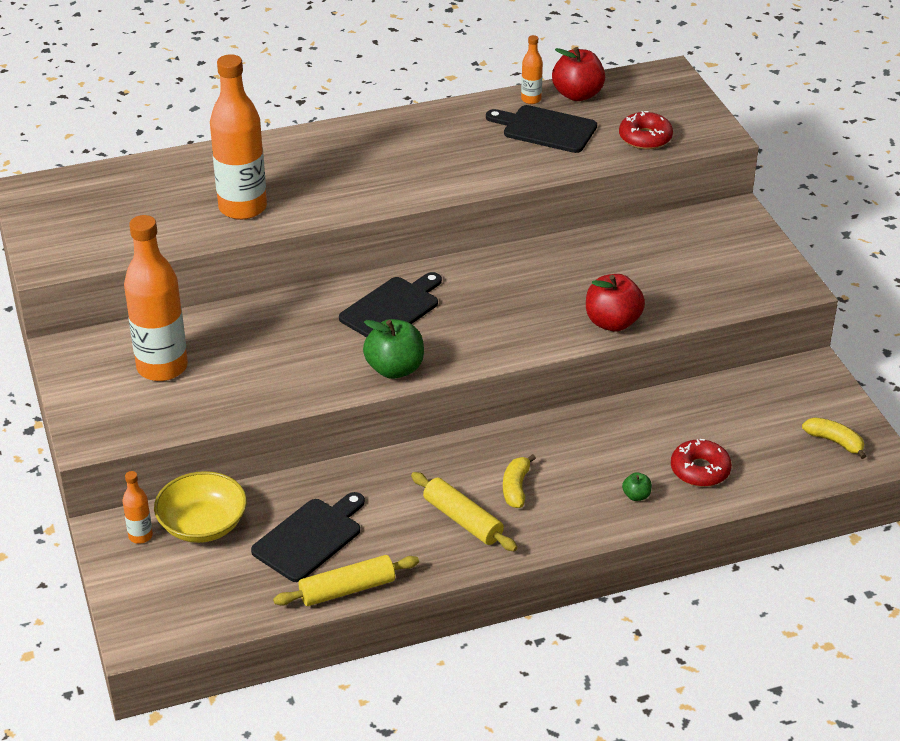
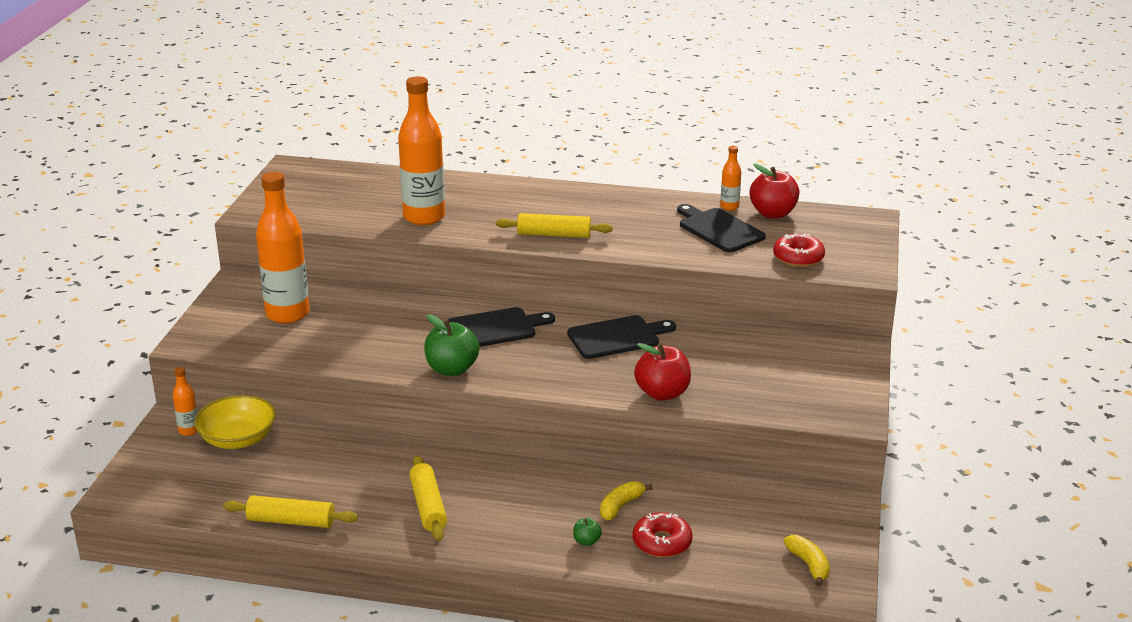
camera: 30 degrees right, 10 degrees down
black cutting board [251,492,365,582] -> black cutting board moved to [567,315,676,359]
yellow banana [503,454,536,508] -> yellow banana moved to [600,481,653,520]
none -> yellow rolling pin [496,213,613,238]

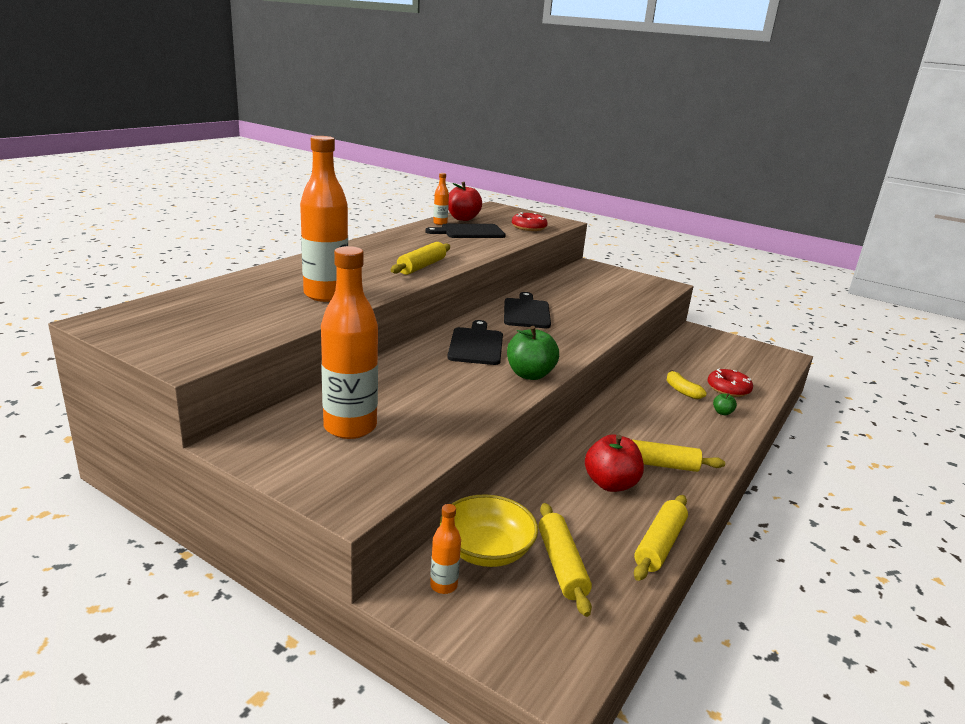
camera: 70 degrees left, 5 degrees down
red apple [634,343,691,401] -> red apple moved to [585,434,644,492]
yellow banana [784,535,830,586] -> none
none -> yellow rolling pin [538,503,592,617]

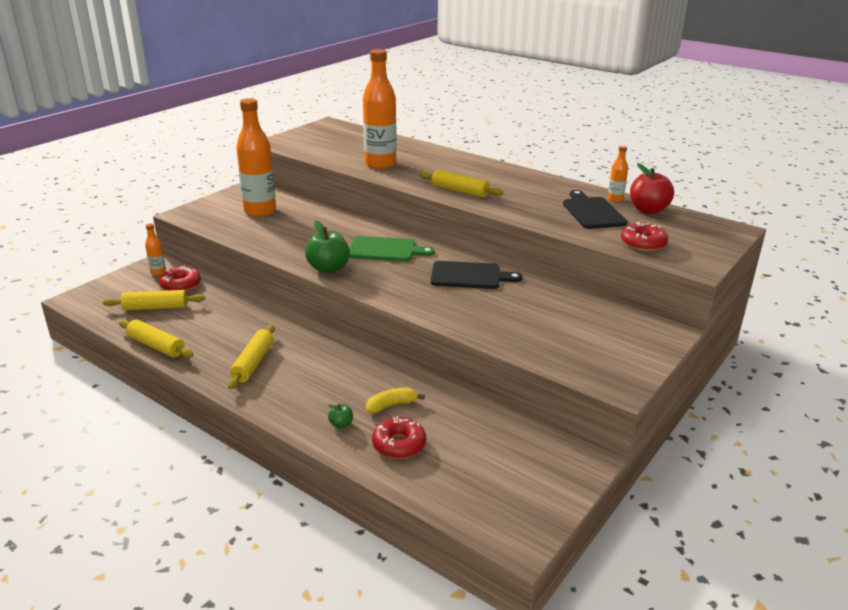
camera: 95 degrees right, 5 degrees up
yellow bowl [440,494,538,567] -> red donut [159,266,201,291]
black cutting board [447,320,503,365] -> green cutting board [349,236,435,262]
red apple [585,434,644,492] -> none

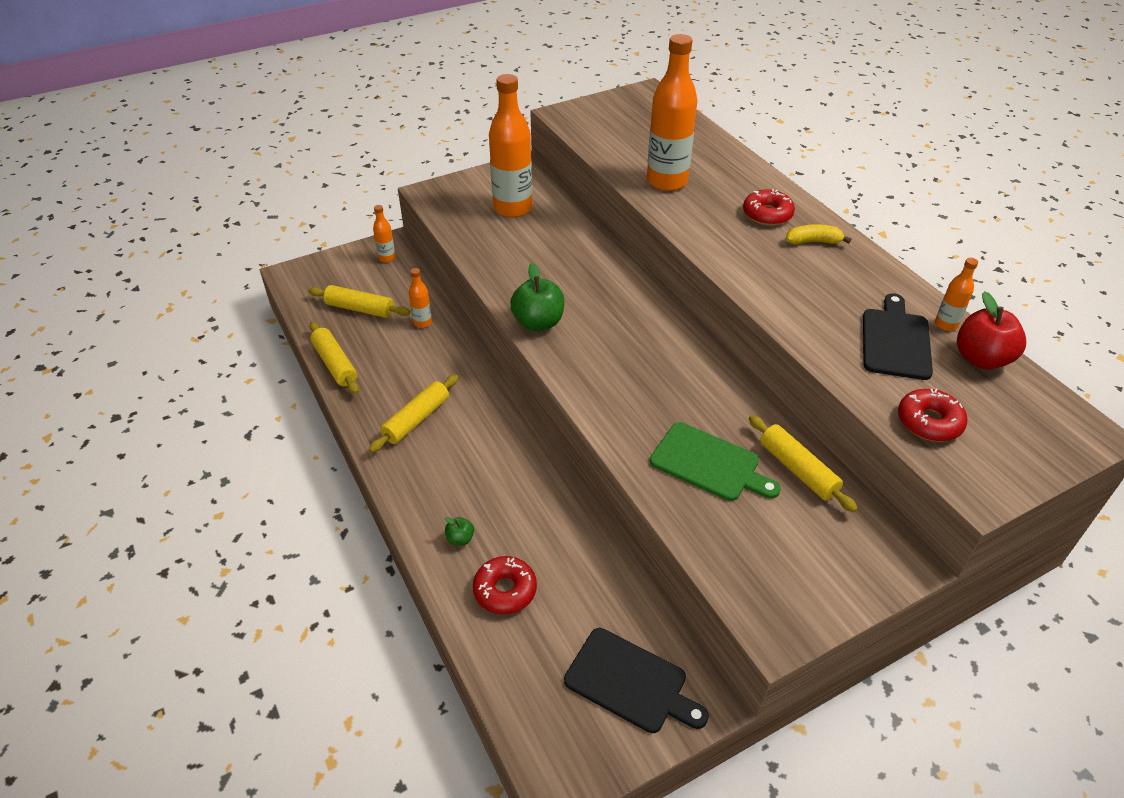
camera: 25 degrees right, 15 degrees up
red donut [159,266,201,291] -> red donut moved to [743,189,795,226]
green cutting board [349,236,435,262] -> green cutting board moved to [650,422,781,501]
yellow banana [366,387,425,414] -> yellow banana moved to [786,224,851,245]
yellow rolling pin [419,170,503,198] -> yellow rolling pin moved to [749,415,858,513]
black cutting board [431,261,522,289] -> black cutting board moved to [564,628,709,733]
none -> orange bottle [409,268,432,328]

